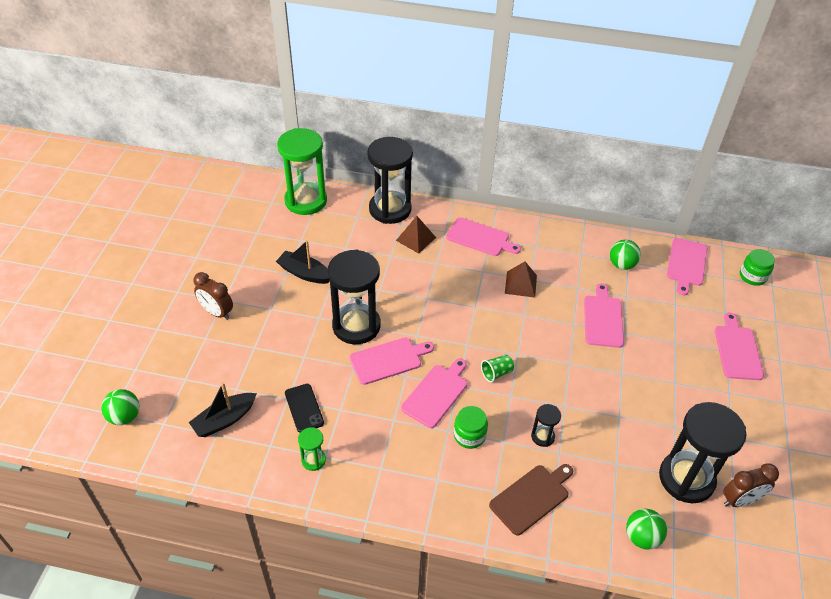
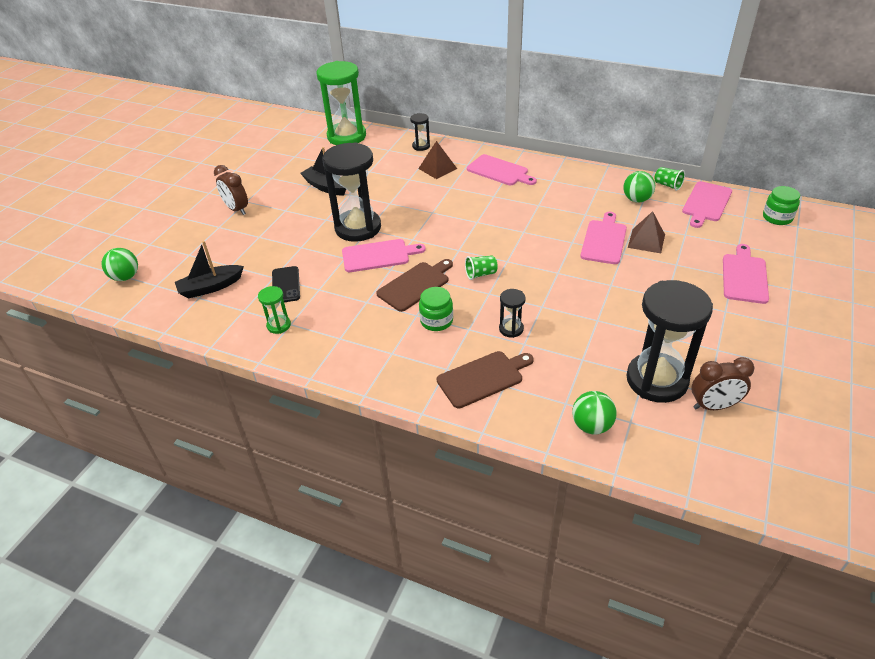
camera: 15 degrees right, 5 degrees down
black hourglass [367,137,413,224] -> black hourglass [410,113,430,151], size x0.44
pink cutting board [401,359,467,428] -> brown cutting board [376,259,453,312]
brown pyramid [505,262,537,298] -> brown pyramid moved to [628,211,665,253]
none -> green cup [654,167,685,191]

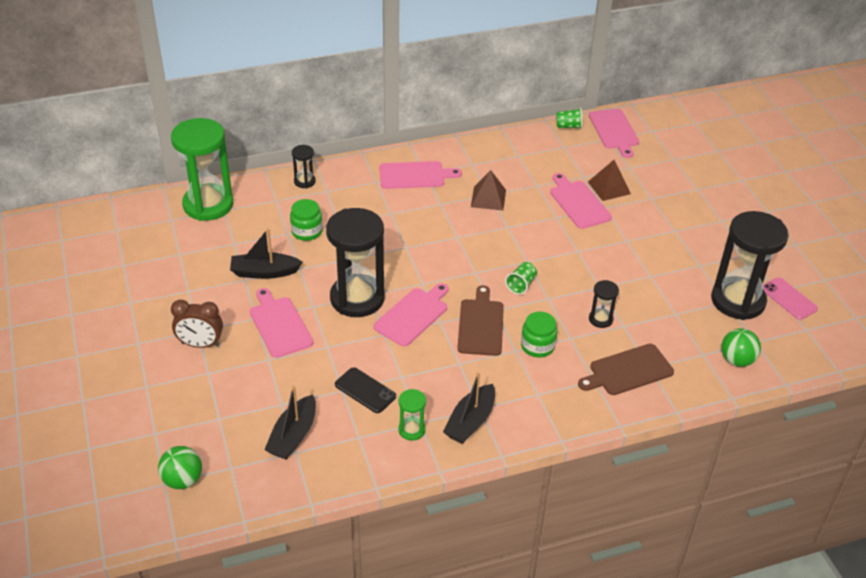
camera: 45 degrees left, 0 degrees up
brown pyramid [418,141,457,179] -> brown pyramid moved to [471,170,506,210]
brown cutting board [437,351,534,409] -> brown cutting board turned 135 degrees counterclockwise [578,344,674,395]
green ball [623,171,655,203] -> none
brown clock [692,357,754,410] -> pink phone [763,277,818,320]
pink cutting board [723,244,769,304] -> pink cutting board moved to [250,288,313,358]
green jar [763,186,800,225] -> green jar moved to [290,199,323,241]
none -> black boat [443,372,495,444]

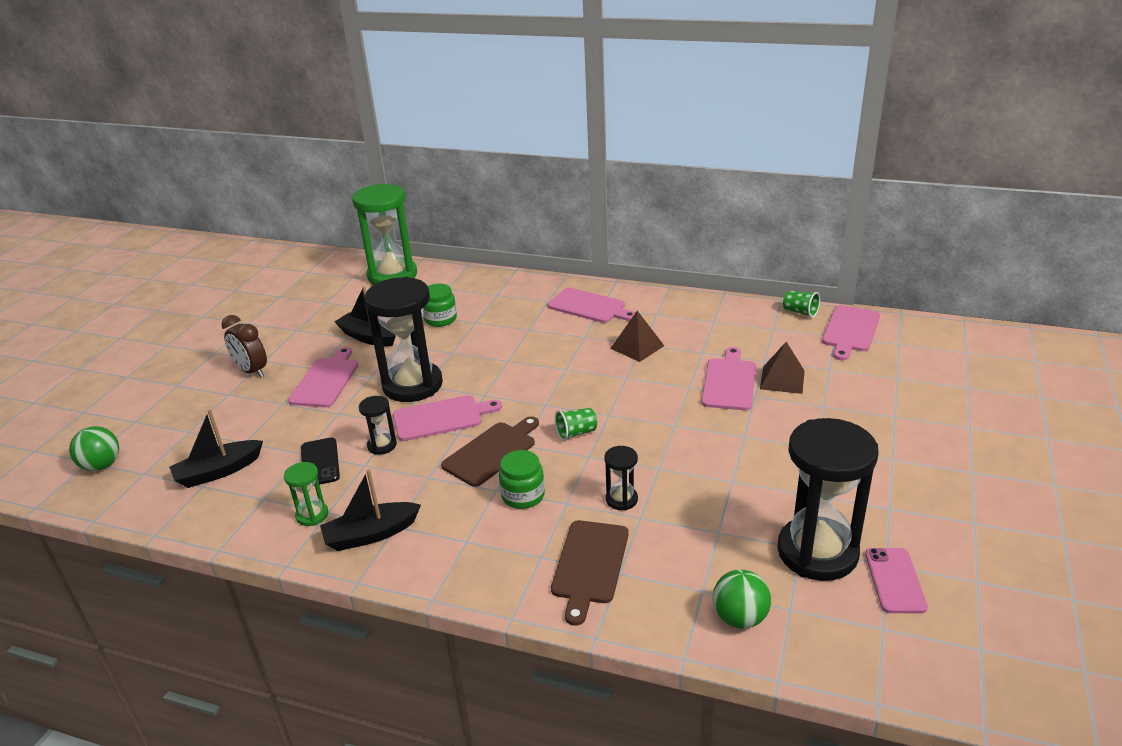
camera: 40 degrees right, 10 degrees down
black hourglass [292,145,316,188] -> black hourglass moved to [359,396,397,455]
brown cutting board [578,344,674,395] -> brown cutting board turned 90 degrees counterclockwise [551,520,629,625]

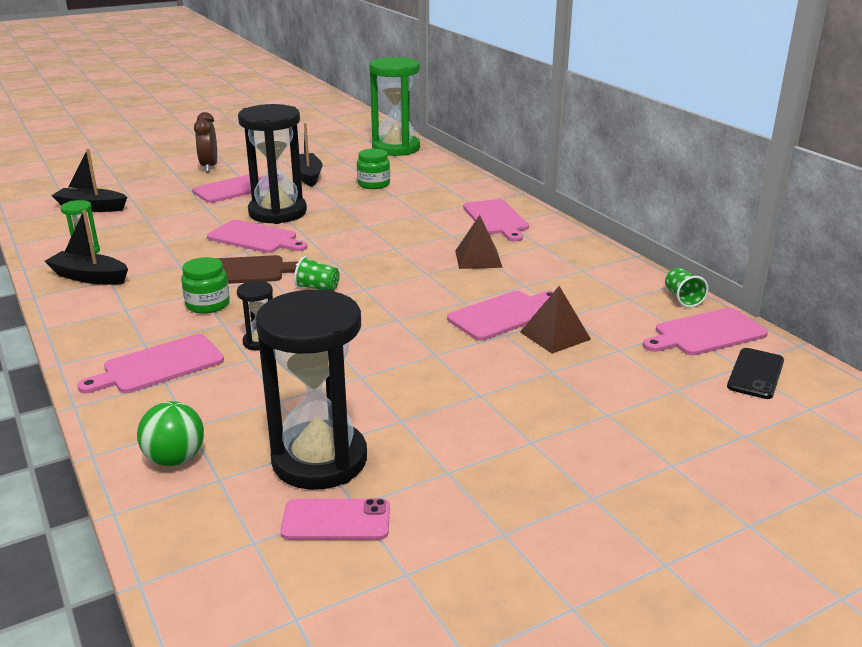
camera: 40 degrees right, 5 degrees down
green ball [69,426,119,471] -> none
black phone [301,437,340,486] -> black phone moved to [727,348,784,399]
black hourglass [359,396,397,455] -> none
brown cutting board [551,520,629,625] -> pink cutting board [77,334,224,393]
pink phone [865,548,928,613] -> pink phone turned 45 degrees clockwise [280,498,390,540]

